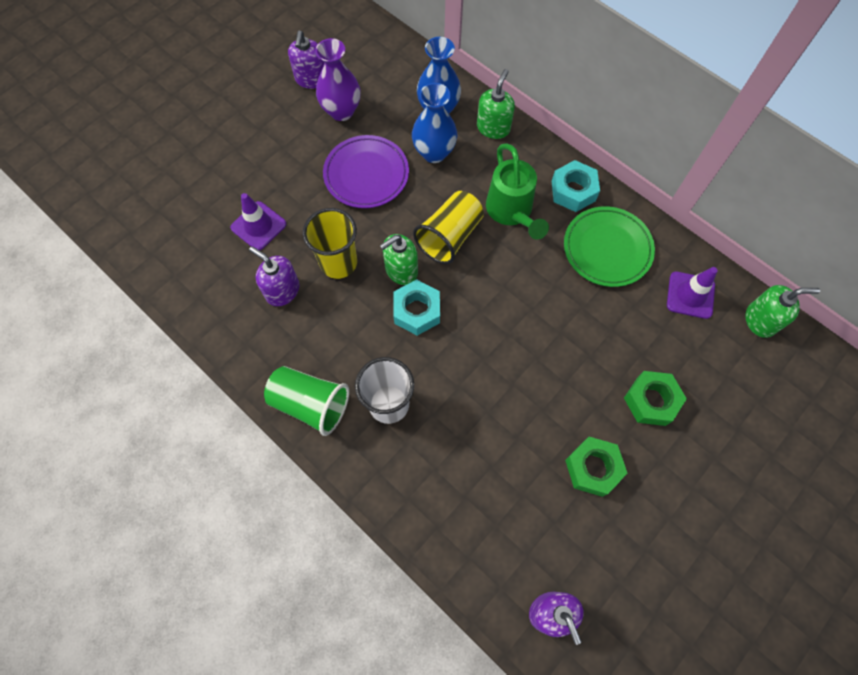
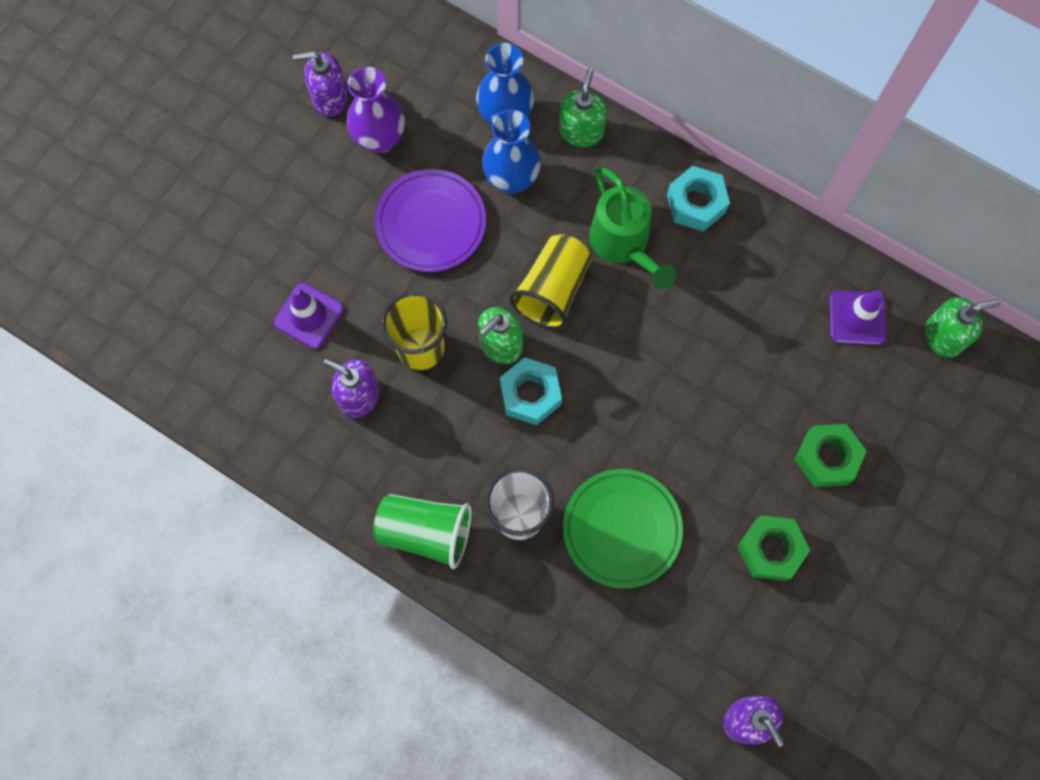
camera: 10 degrees left, 5 degrees up
purple soap dispenser [288,31,325,89] -> purple soap dispenser turned 90 degrees clockwise [293,51,348,117]
green plate [564,206,655,287] -> green plate moved to [563,469,683,589]

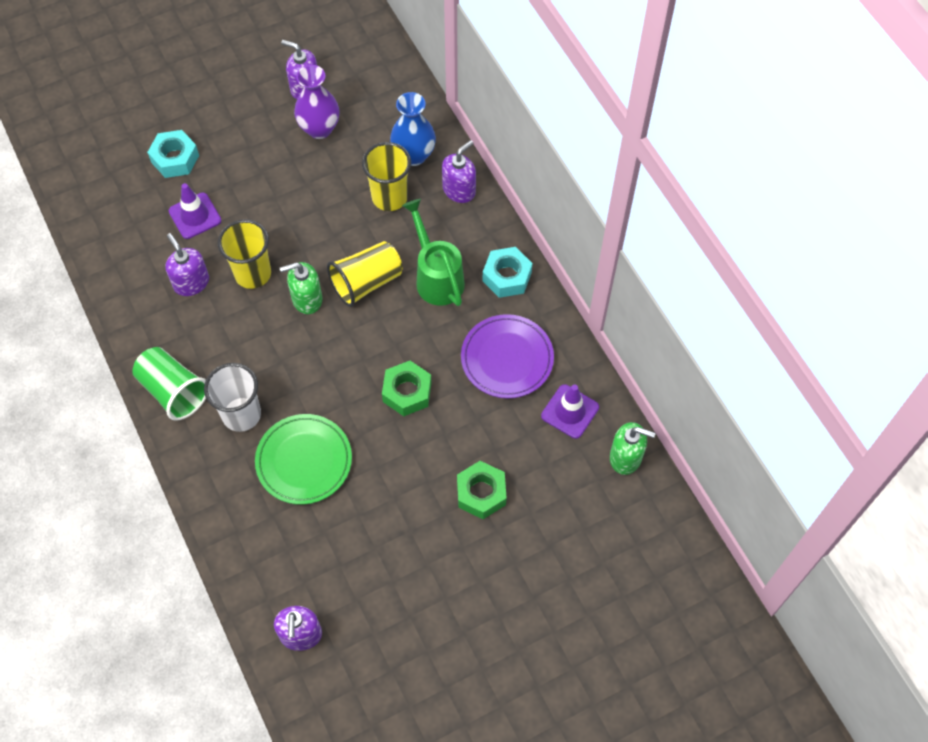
camera: 30 degrees right, 10 degrees down
purple plate [375,169,486,272] -> purple plate moved to [461,314,554,399]
blue vase [482,110,541,193] -> yellow cup [362,142,411,211]
turquoise nut [500,357,562,425] -> turquoise nut moved to [147,130,199,178]
green soap dispenser [559,68,607,147] -> purple soap dispenser [442,140,476,203]
green watering can [589,167,677,289] -> green watering can turned 150 degrees clockwise [402,199,465,306]
green nut [737,515,810,581] -> green nut moved to [382,361,432,416]

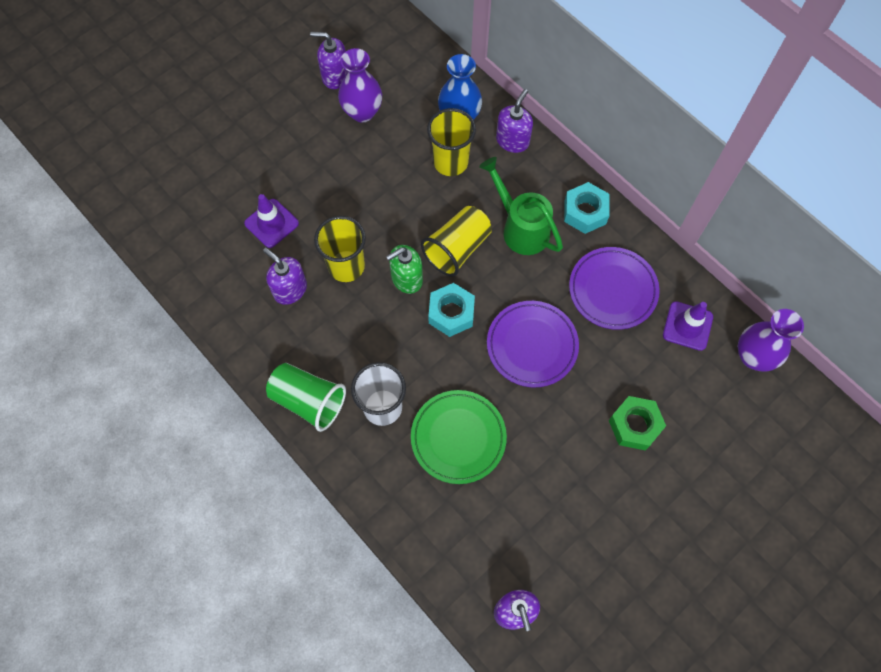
camera: 15 degrees left, 5 degrees up
turquoise nut [147,130,199,178] -> turquoise nut moved to [428,283,475,337]
green nut [382,361,432,416] -> purple plate [487,301,579,387]
green soap dispenser [610,422,656,475] -> purple vase [738,309,804,371]

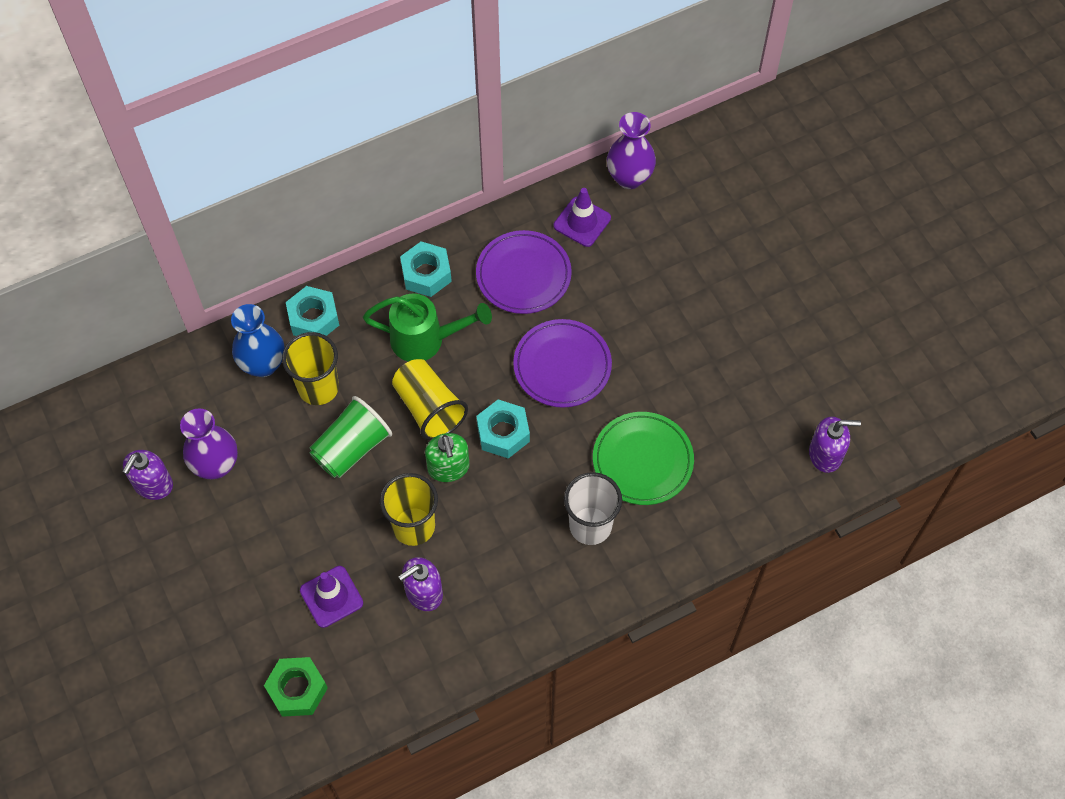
camera: 75 degrees left, 5 degrees down
green cup [266,363,346,432] -> green cup moved to [310,396,392,478]
green watering can [479,157,563,255] -> green watering can turned 150 degrees counterclockwise [363,294,492,362]
purple soap dispenser [496,89,533,153] -> turquoise nut [286,286,339,336]
green nut [609,396,666,450] -> green nut moved to [264,657,328,717]

